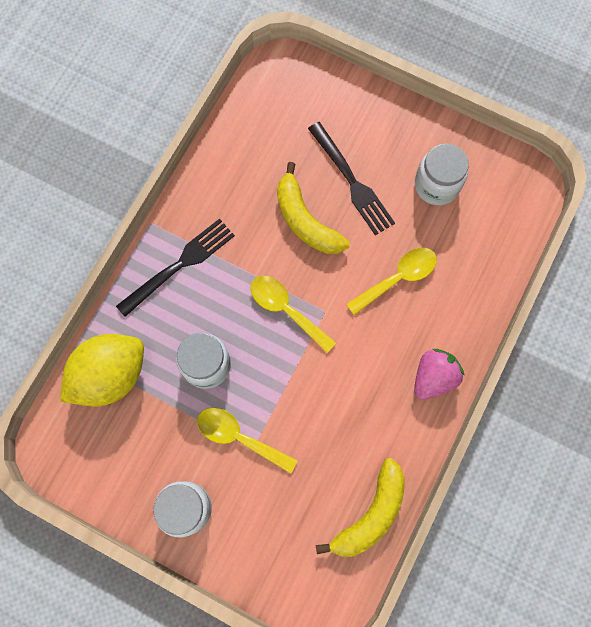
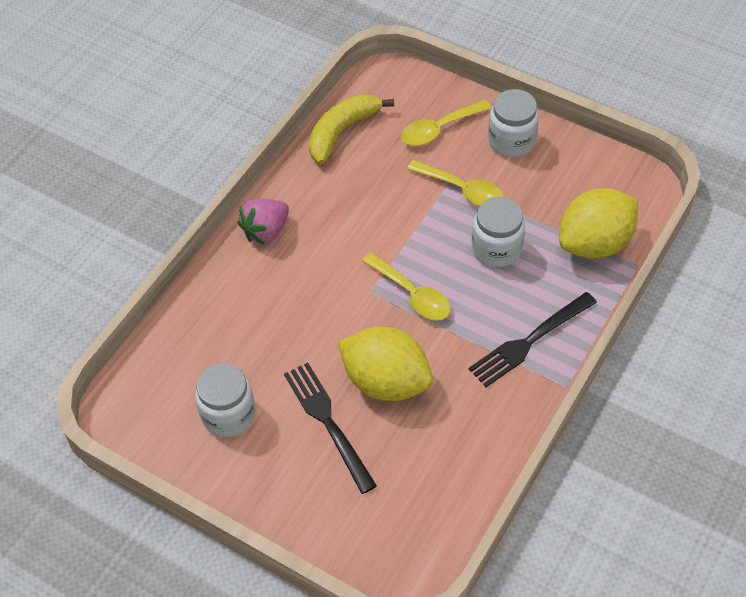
camera: 175 degrees left, 20 degrees down
yellow banana [277,162,350,254] -> yellow lemon [338,327,433,401]
yellow spoon [346,248,437,315] -> yellow spoon moved to [401,100,492,146]

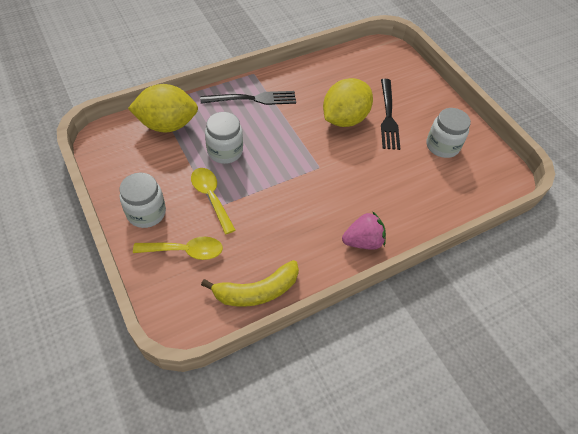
camera: 155 degrees left, 0 degrees up
yellow lemon [338,327,433,401] -> yellow lemon turned 75 degrees clockwise [323,78,373,127]
yellow spoon [362,252,451,320] -> none

